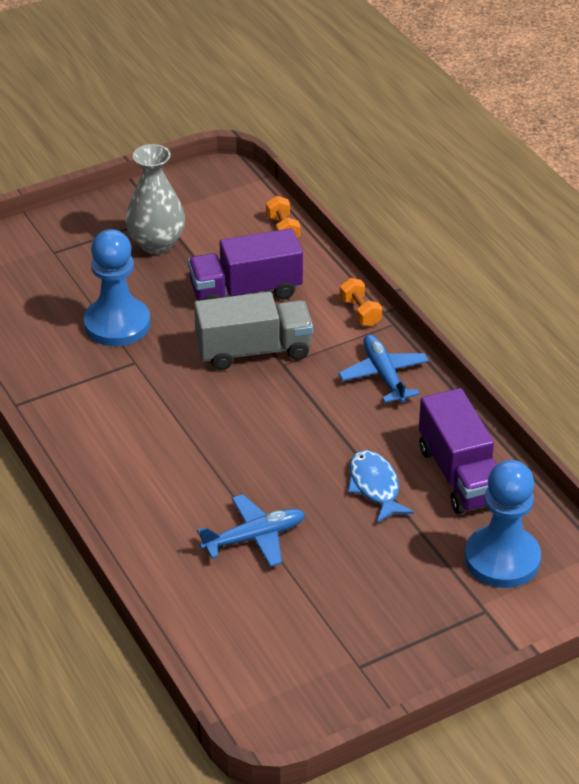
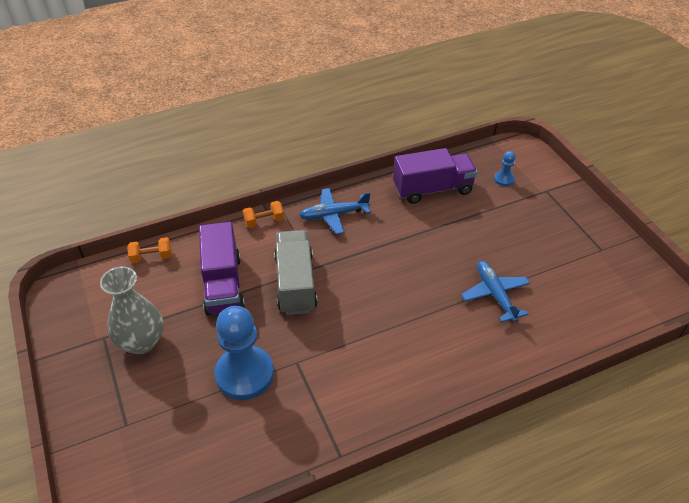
camera: 85 degrees left, 5 degrees up
blue fish [348,450,414,523] -> none
blue pawn [465,460,541,588] -> blue pawn [494,151,516,186], size x0.44

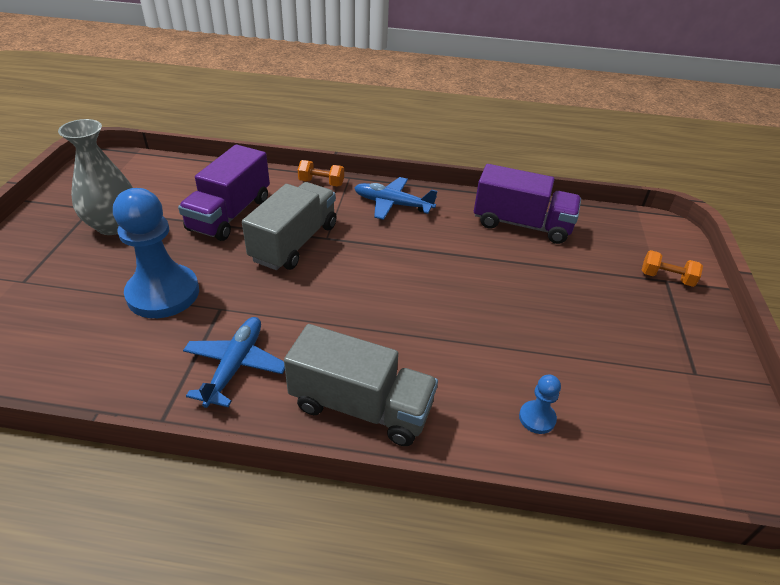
camera: 30 degrees right, 5 degrees down
orange dumbbell [127,237,172,263] -> orange dumbbell moved to [642,250,703,287]
blue plane [461,261,530,322] -> blue plane moved to [183,317,285,408]
blue pawn [494,151,516,186] -> blue pawn moved to [519,375,561,434]
none -> grey truck [284,324,438,446]

